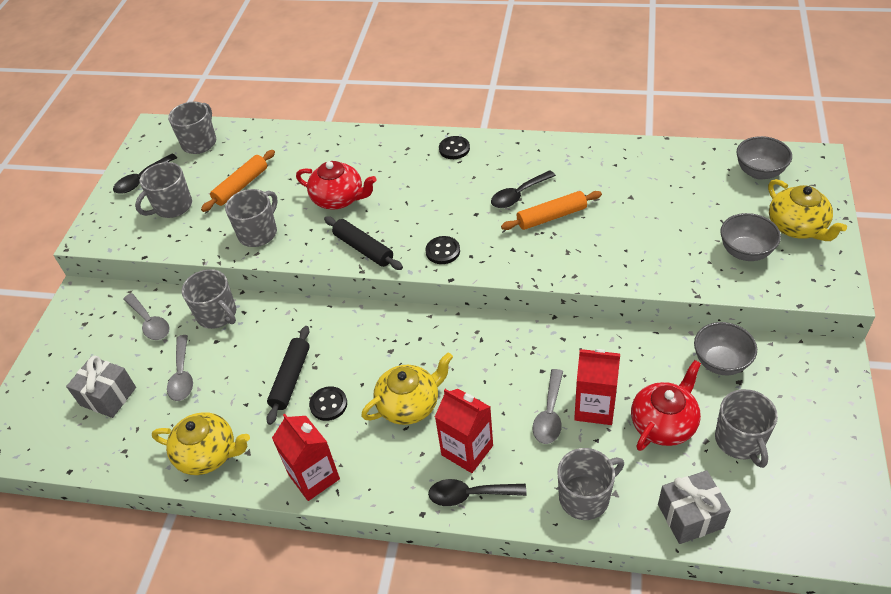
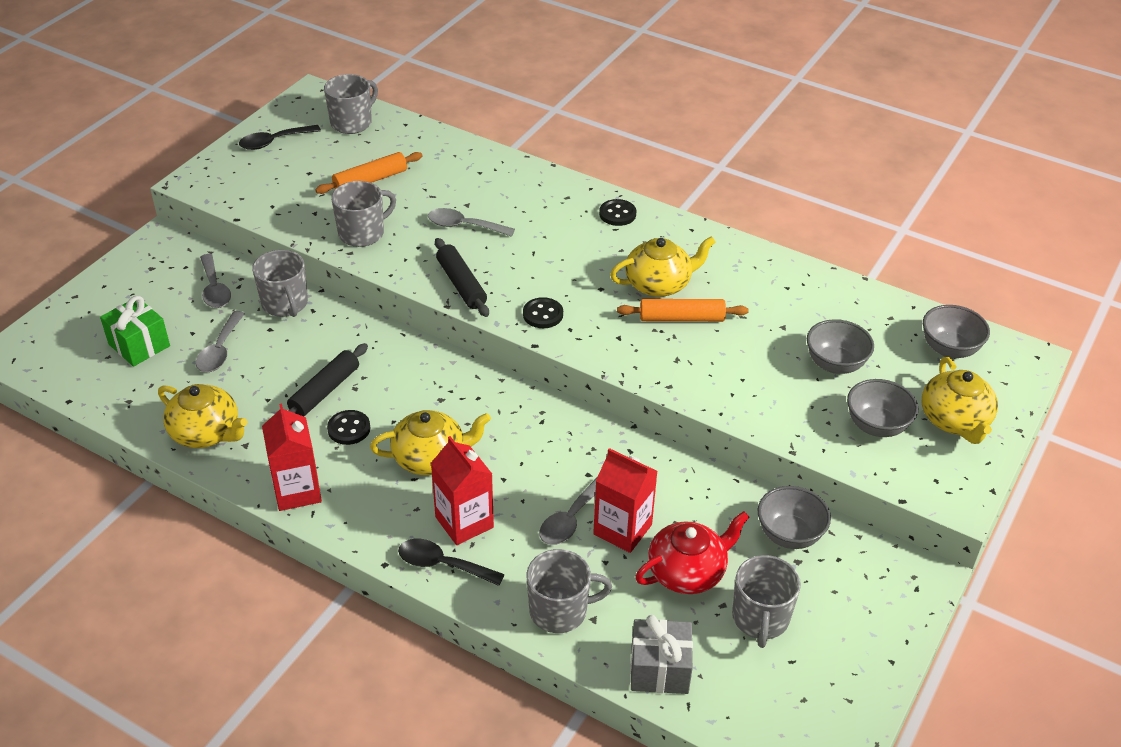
camera: 15 degrees right, 5 degrees down
grey gift [66,356,136,418] -> green gift [100,296,170,367]
grey mug [135,162,192,218] -> none
red teapot [296,161,377,210] -> grey spoon [428,208,515,237]
black spoon [491,170,556,208] -> yellow teapot [610,236,716,297]
none -> grey bowl [807,319,874,374]

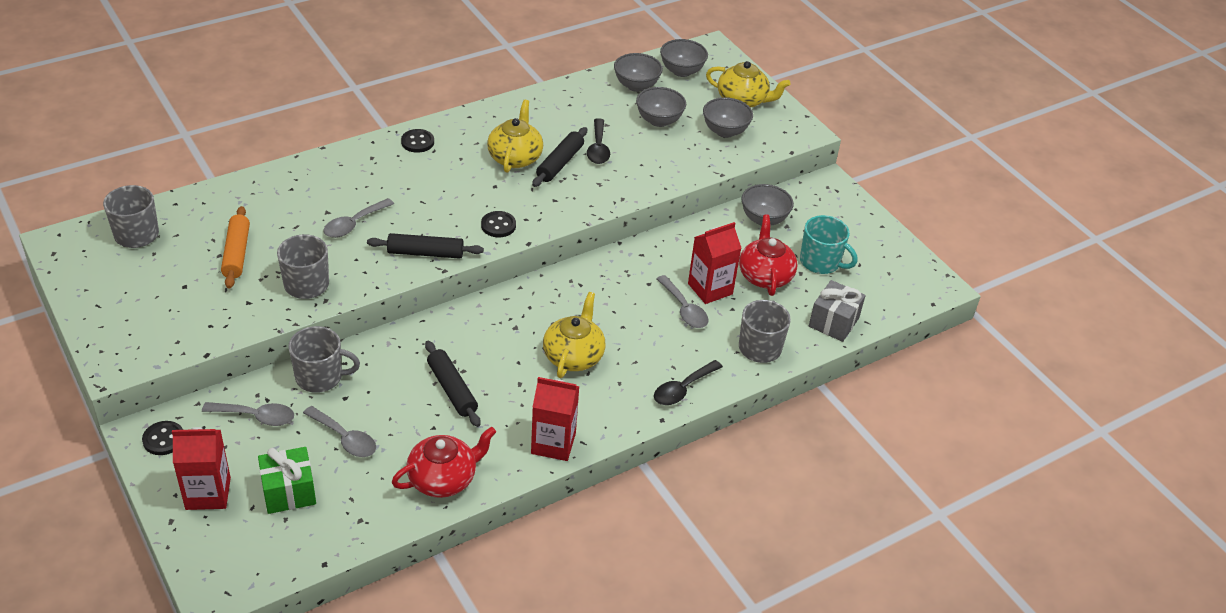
camera: 65 degrees left, 0 degrees up
yellow teapot [158,384,247,448] -> red teapot [392,427,496,498]
black spoon [239,125,321,150] -> black spoon moved to [587,118,610,164]
black button [327,410,370,445] -> black button moved to [142,421,183,455]
red carton [431,436,494,545] -> red carton moved to [172,427,231,510]
orange rolling pin [617,299,749,322] -> black rolling pin [532,127,587,187]
grey mug [732,555,801,648] -> turquoise mug [800,215,858,274]
none -> grey bowl [614,53,663,92]

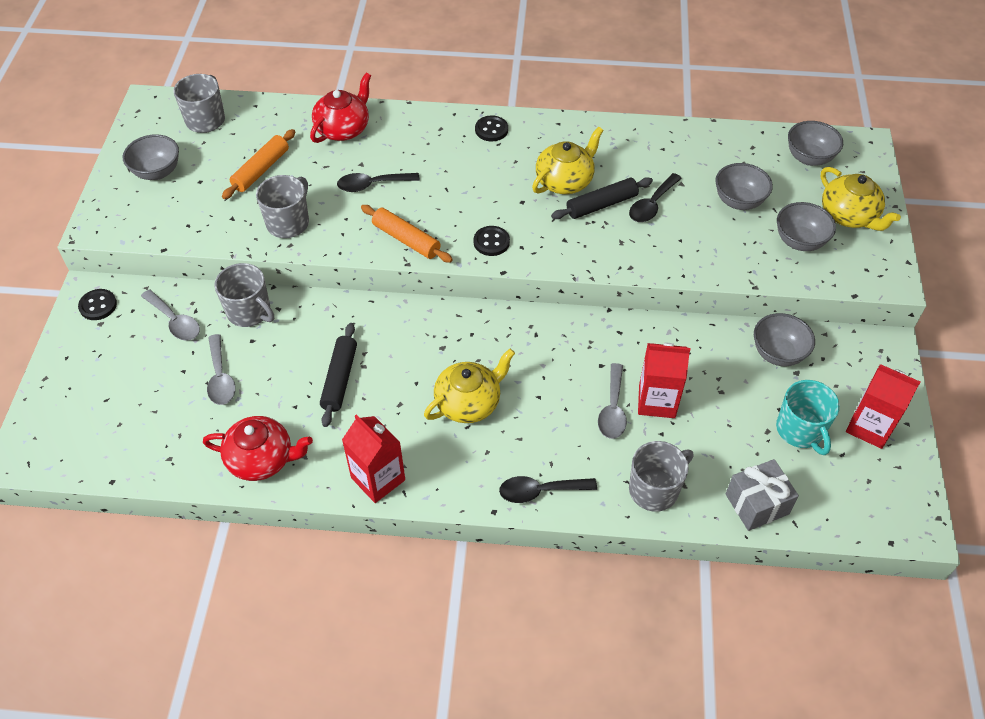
camera: 40 degrees right, 10 degrees up
red carton [172,427,231,510] -> red carton moved to [846,365,920,449]
green gift [258,447,316,514] -> none
grey spoon [323,198,394,238] -> black spoon [337,173,420,192]
black rolling pin [367,233,484,259] -> orange rolling pin [361,205,453,263]
grey bowl [614,53,663,92] -> grey bowl moved to [123,134,179,180]
red teapot [739,215,797,296] -> red teapot moved to [310,73,371,143]

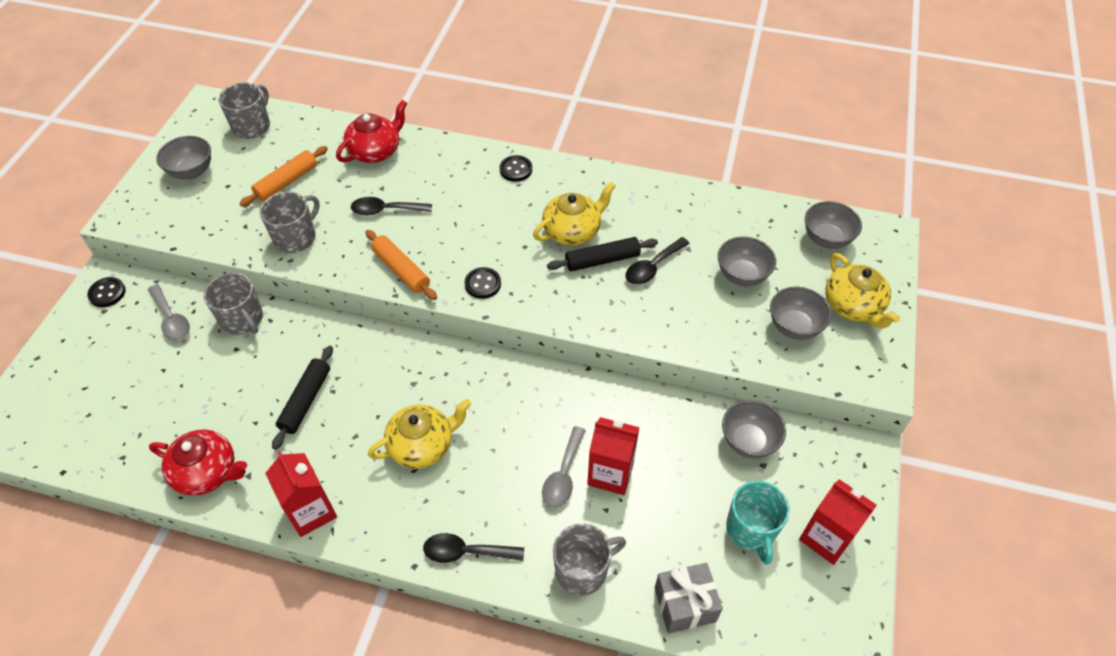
camera: 10 degrees right, 0 degrees up
grey spoon [207,334,236,405] -> none

